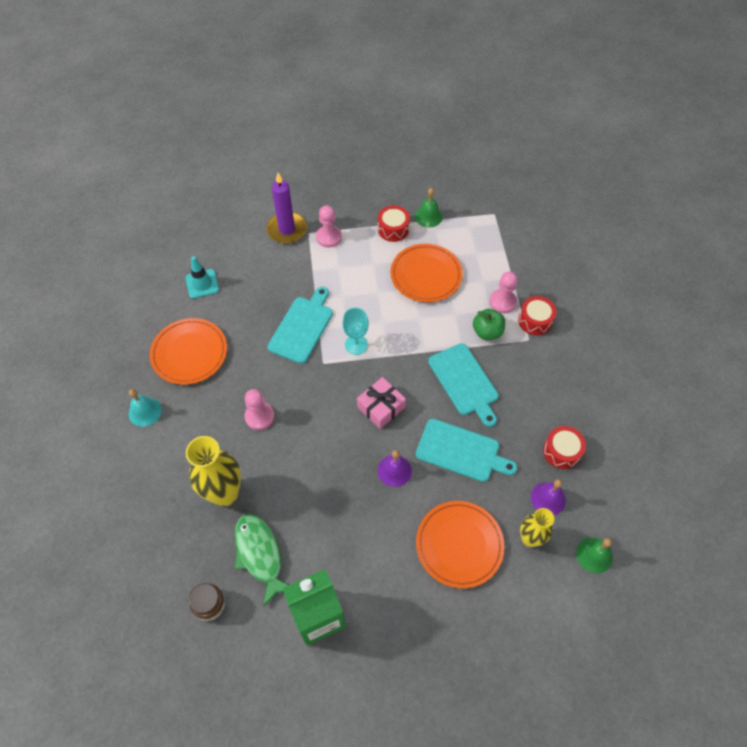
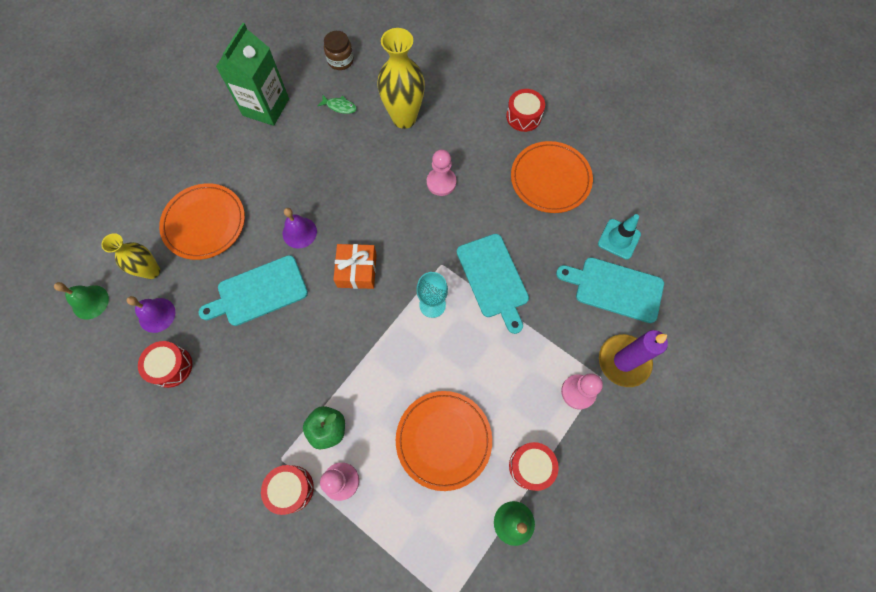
camera: 135 degrees right, 10 degrees up
turquoise bell [129,389,162,427] -> red drum [506,89,545,132]
green fish [234,514,289,607] -> green fish [317,95,357,114], size x0.49
pink gift [357,377,406,429] -> orange gift [333,244,377,289]
turquoise cutting board [428,343,499,427] -> turquoise cutting board moved to [556,257,664,323]

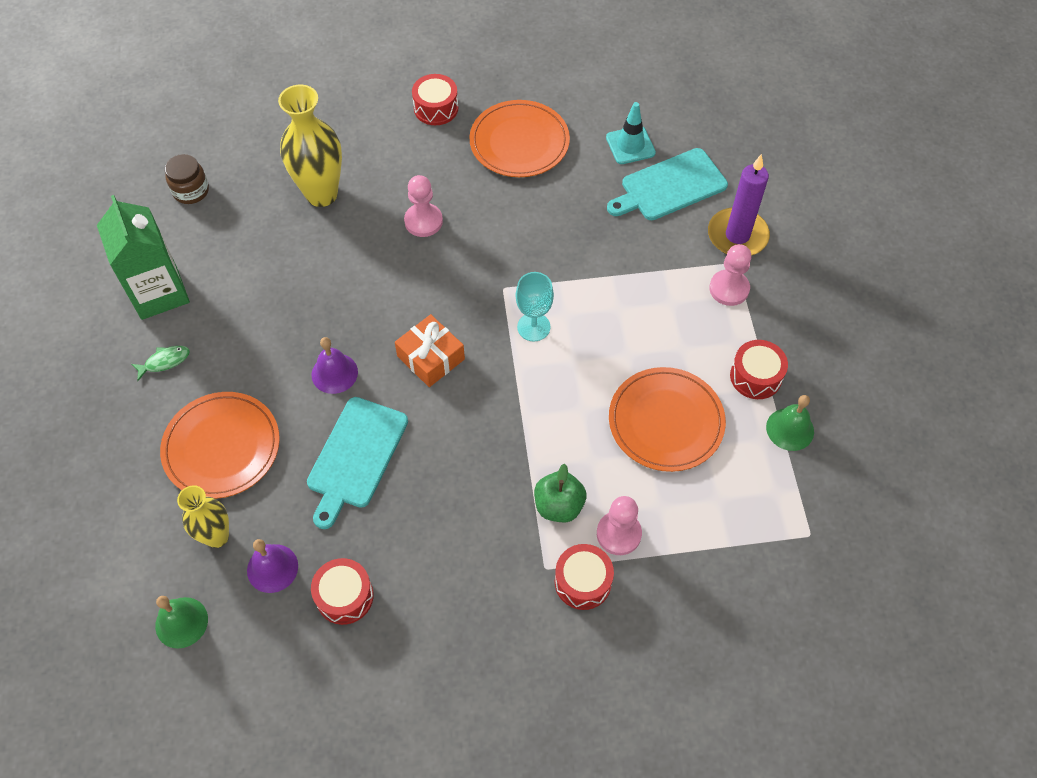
camera: 45 degrees left, 10 degrees down
green fish [317,95,357,114] -> green fish moved to [131,346,190,381]
turquoise cutting board [457,234,529,334] -> none

